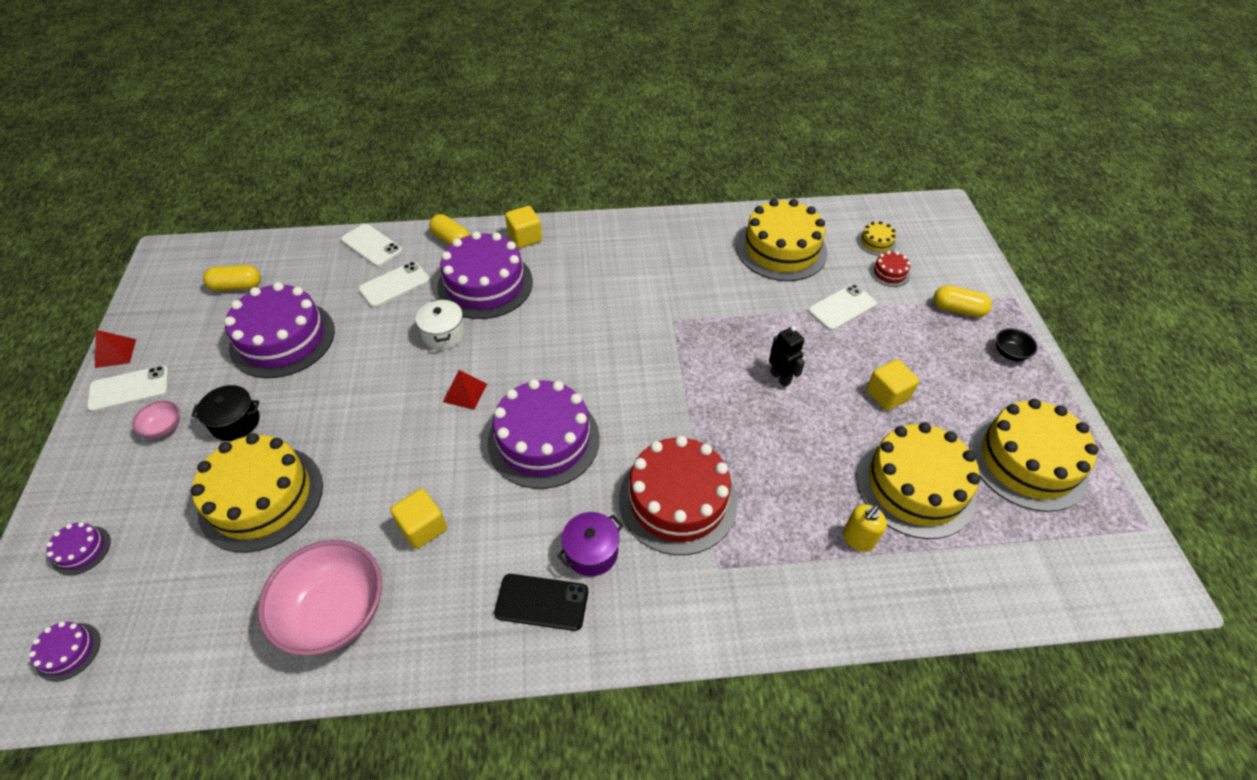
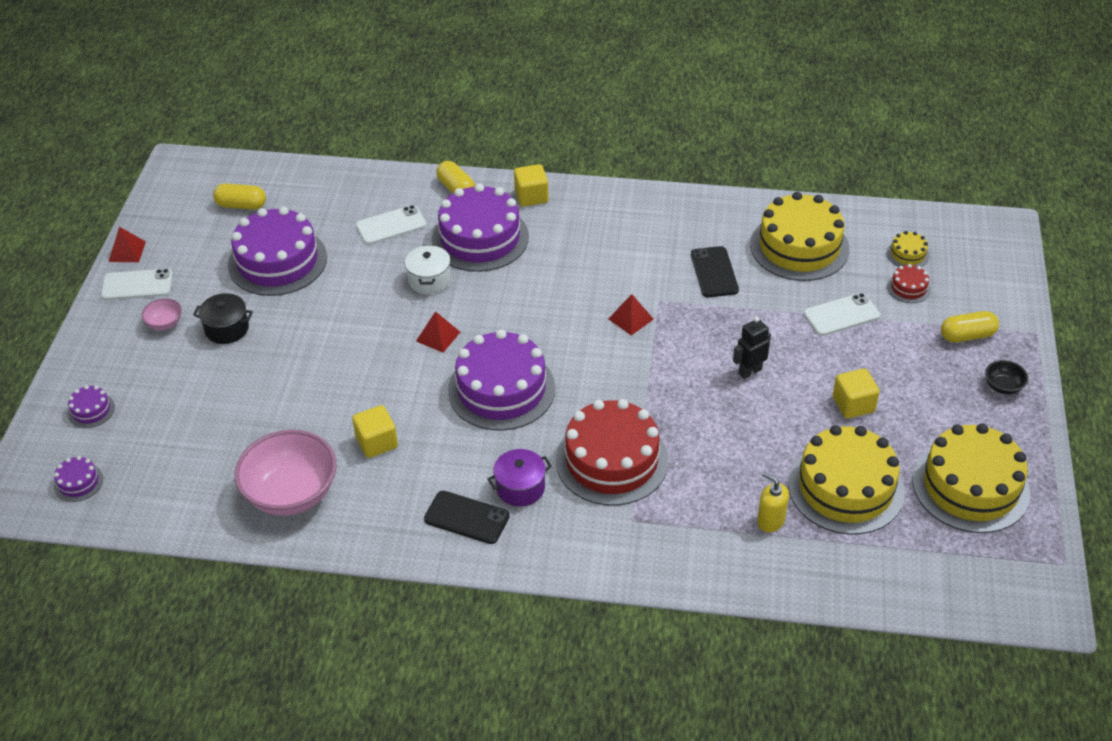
camera: 15 degrees right, 5 degrees down
yellow cake [190,433,323,553] -> none
white phone [341,224,402,267] -> none
black robot [769,326,805,387] -> black robot turned 105 degrees counterclockwise [733,317,771,379]
yellow soap dispenser [843,504,887,552] -> yellow soap dispenser turned 75 degrees clockwise [757,472,789,532]
yellow capsule [934,285,992,317] -> yellow capsule turned 45 degrees counterclockwise [941,311,999,342]
none -> red pyramid [609,294,654,335]
none -> black phone [691,246,739,297]

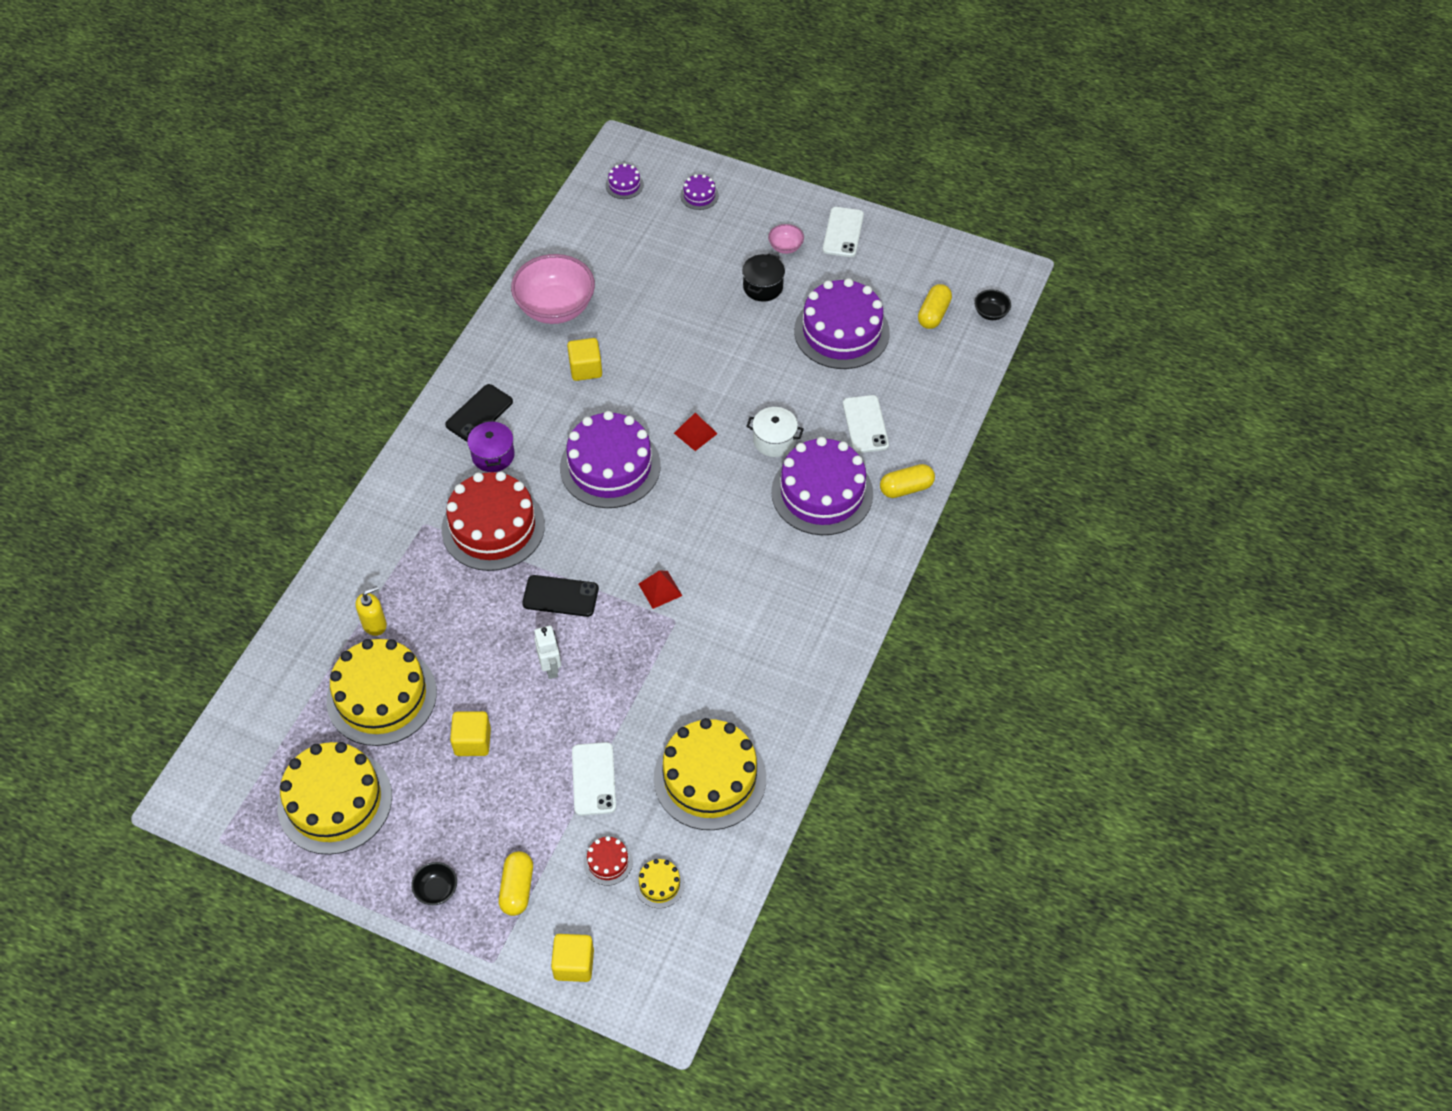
camera: 105 degrees right, 10 degrees up
red pyramid [109,227,146,262] -> none
yellow cube [514,164,549,207] -> yellow cube moved to [551,934,594,982]
black phone [691,246,739,297] -> black phone moved to [522,575,599,617]
black robot [733,317,771,379] -> white robot [534,626,561,679]
none -> black bowl [974,289,1011,320]

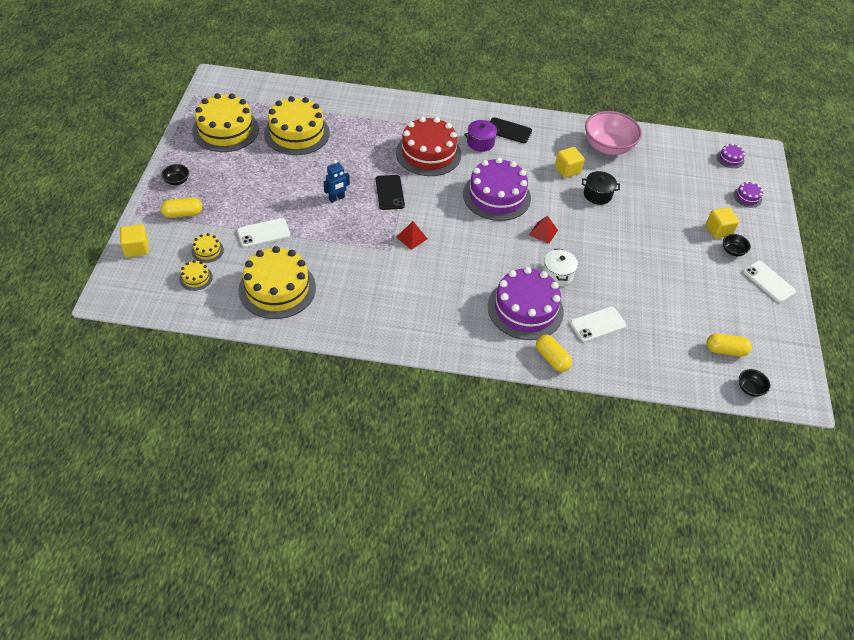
camera: 70 degrees right, 5 degrees down
yellow soap dispenser [356,586,387,636] -> none
yellow cube [450,711,491,756] -> yellow cube moved to [706,207,739,239]
white robot [534,626,561,679] -> blue robot [324,160,350,203]
red cake [583,836,633,885] -> yellow cake [191,233,224,263]
black pot [742,254,785,302] -> black pot moved to [582,171,620,205]
pink bowl [768,224,804,254] -> black bowl [723,234,751,256]
purple cake [794,278,890,369] -> none
white phone [823,207,864,257] -> white phone turned 60 degrees clockwise [743,261,796,303]

